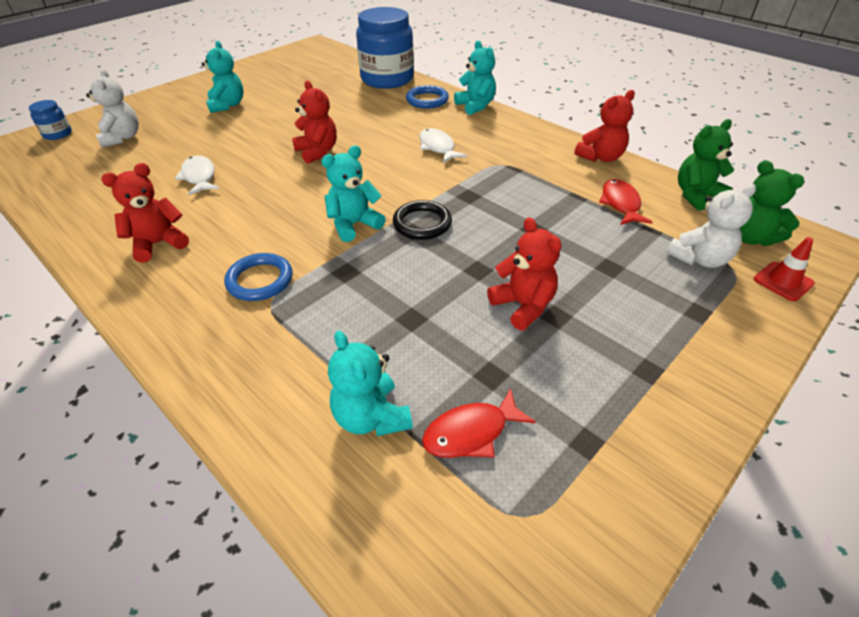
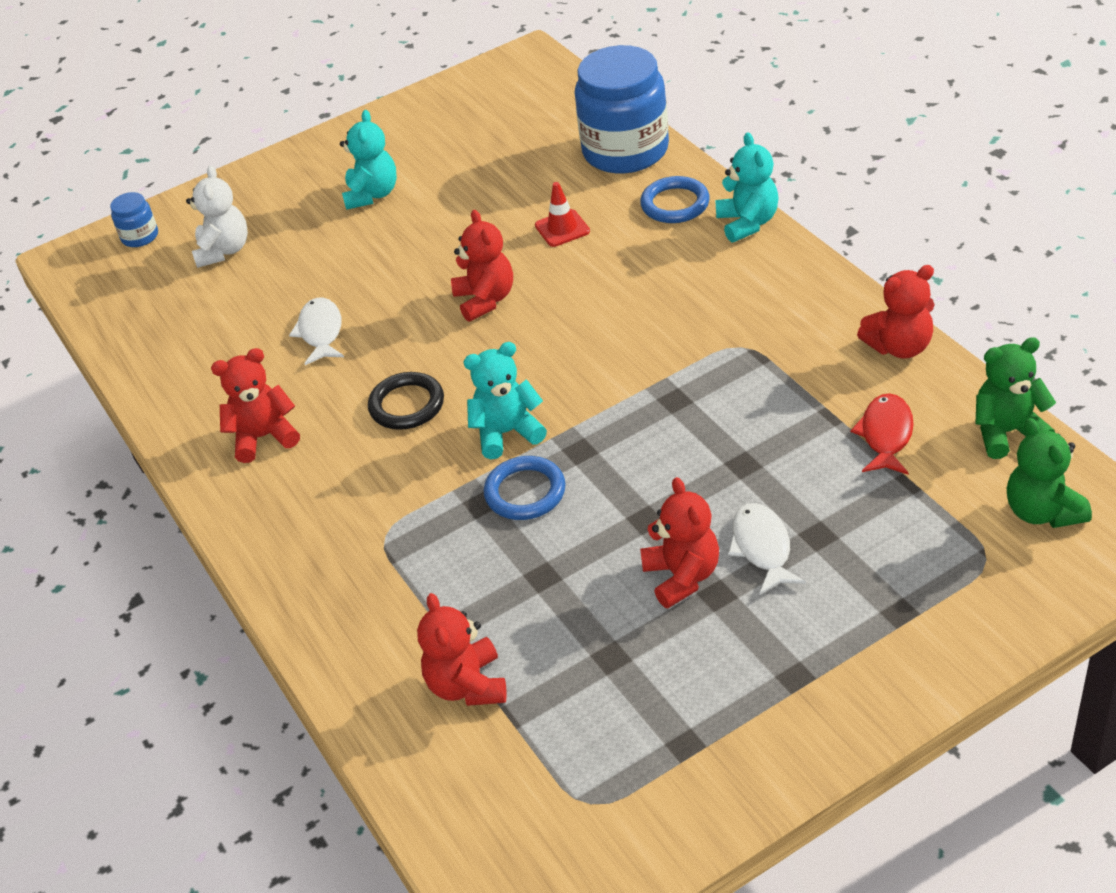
camera: 20 degrees right, 0 degrees up
blue ring [224,253,293,301] -> blue ring moved to [484,456,566,520]
turquoise teddy bear [328,331,413,436] -> red teddy bear [417,593,507,706]
black ring [393,200,452,240] -> black ring moved to [368,372,444,430]
white fish [420,128,467,163] -> white fish moved to [728,503,806,595]
red fish [422,388,536,458] -> none
white teddy bear [666,184,756,268] -> none
red traffic cone [754,237,815,301] -> red traffic cone moved to [535,182,590,247]

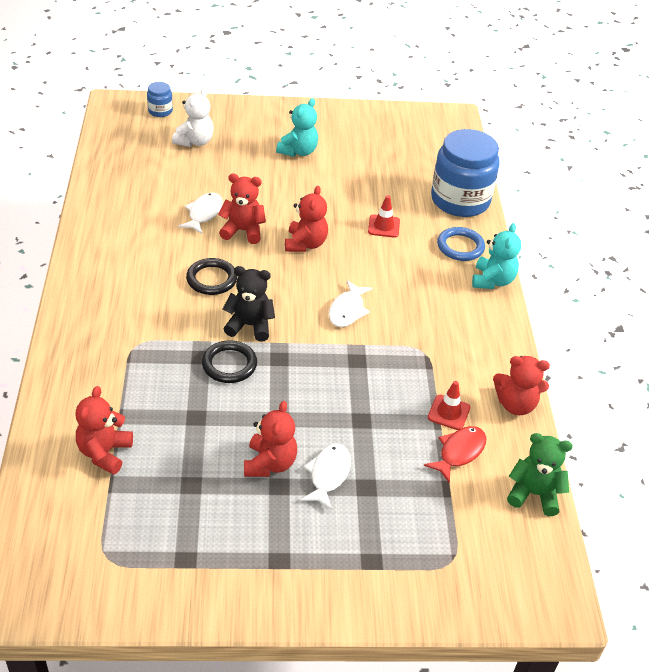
camera: 20 degrees right, 0 degrees up
red teddy bear [211,348,300,463] -> red teddy bear moved to [218,174,266,244]
turquoise teddy bear [463,342,547,459] -> black teddy bear [223,266,275,342]
blue ring [484,456,566,520] -> black ring [202,340,257,383]
green teddy bear [1007,418,1092,528] -> none
none -> white fish [329,280,372,327]
none -> red traffic cone [428,381,470,430]

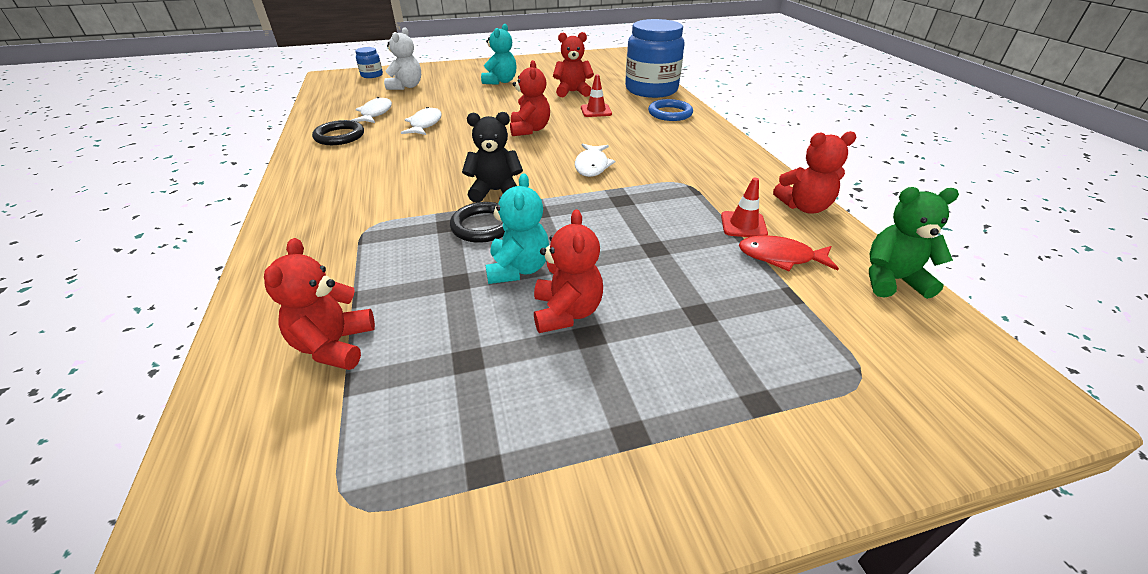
camera: 10 degrees left, 5 degrees down
black ring [186,258,237,295] -> black ring moved to [312,120,364,145]
red teddy bear [218,174,266,244] -> red teddy bear moved to [553,32,594,97]
white fish [301,444,351,510] -> white fish moved to [351,97,392,123]
red fish [424,426,486,484] -> red fish turned 105 degrees counterclockwise [739,235,839,271]
turquoise teddy bear [472,223,521,289] -> turquoise teddy bear moved to [486,173,549,284]

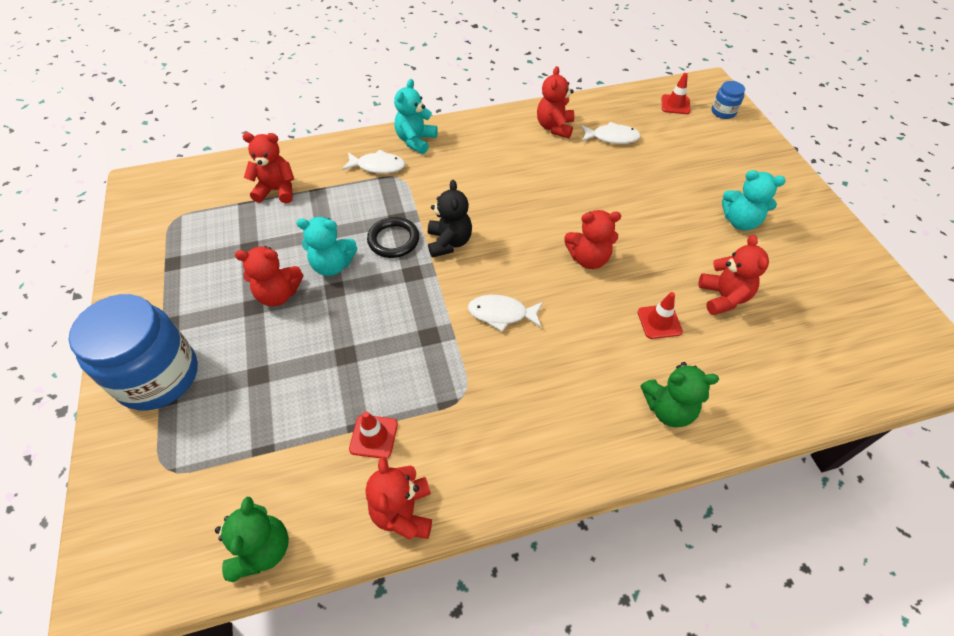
camera: 90 degrees right, 15 degrees up
black ring [312,120,364,145] -> red teddy bear [537,66,574,138]
white teddy bear [384,27,421,90] -> none
white fish [401,107,442,135] -> white fish moved to [342,150,405,174]
blue jar [625,19,685,98] -> blue jar moved to [68,294,198,410]
blue ring [648,99,693,121] -> green teddy bear [641,362,719,427]
red fish [739,235,839,271] -> none
none -> turquoise teddy bear [394,79,438,154]
none -> red traffic cone [662,73,691,114]

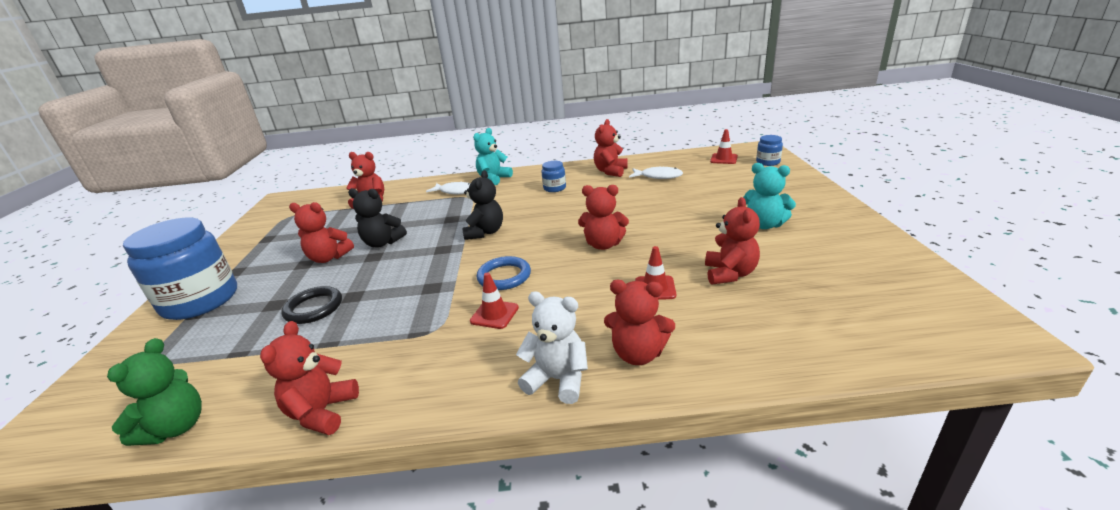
camera: 15 degrees right, 25 degrees down
turquoise teddy bear [296,217,358,276] -> black teddy bear [348,188,407,248]
red traffic cone [349,411,398,459] -> red traffic cone moved to [470,272,519,329]
black ring [367,217,419,258] -> black ring moved to [281,286,342,324]
white fish [468,295,543,332] -> blue ring [476,256,531,290]
green teddy bear [641,362,719,427] -> red teddy bear [604,280,675,365]
none -> white teddy bear [516,292,588,404]
none -> blue jar [541,161,566,192]

